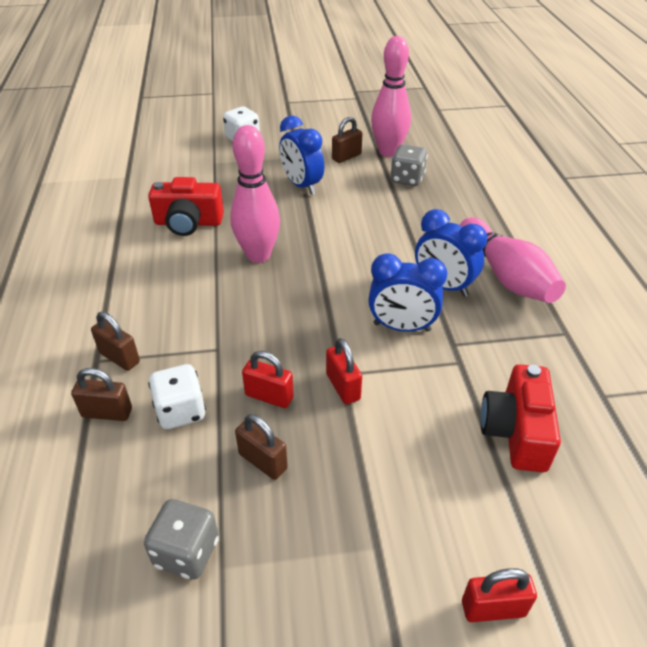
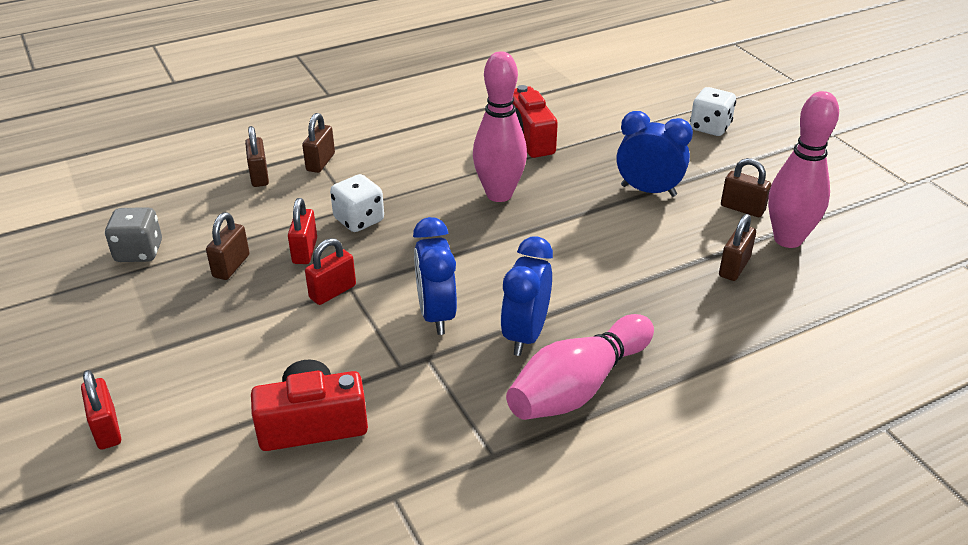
camera: 70 degrees right, 5 degrees down
white dice [148,364,206,429] -> white dice moved to [330,174,384,232]
blue clock [279,116,324,195] -> blue clock turned 75 degrees clockwise [616,111,693,197]
grey dice [391,144,428,186] -> brown padlock [719,214,756,281]

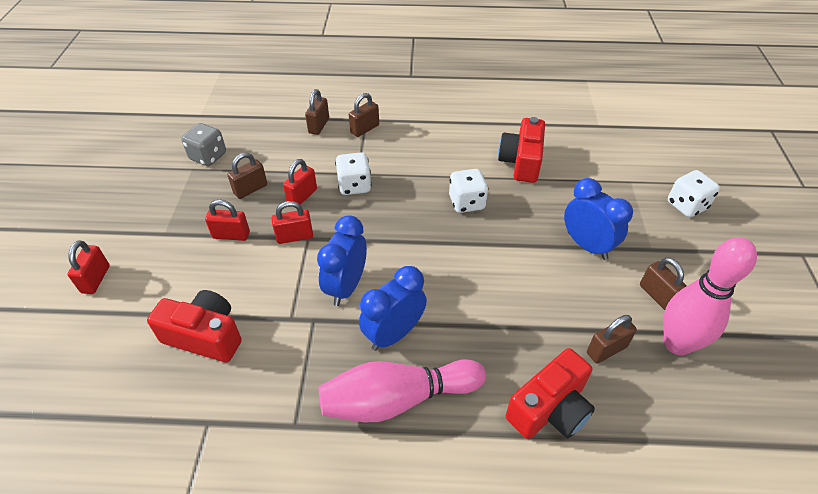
camera: 30 degrees right, 10 degrees up
pink bowling pin [473,51,527,202] -> white dice [449,169,488,213]
none -> red padlock [205,200,250,241]
none -> red camera [506,348,595,439]

